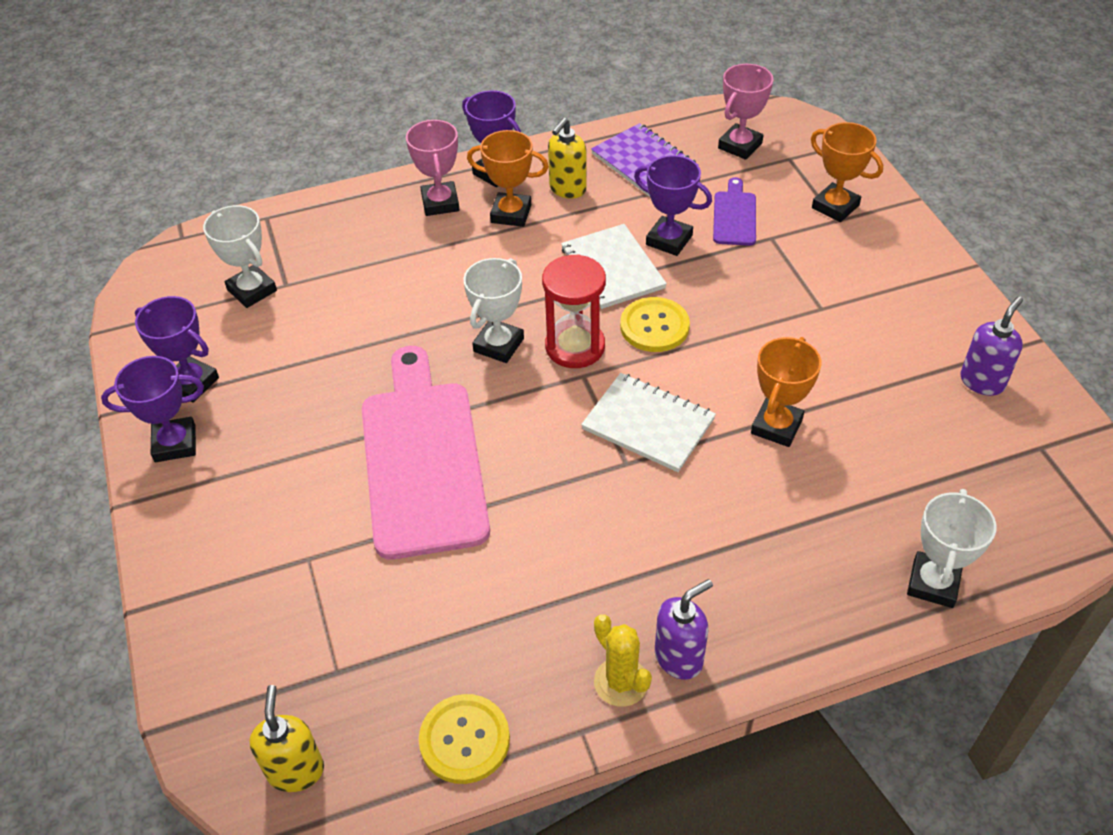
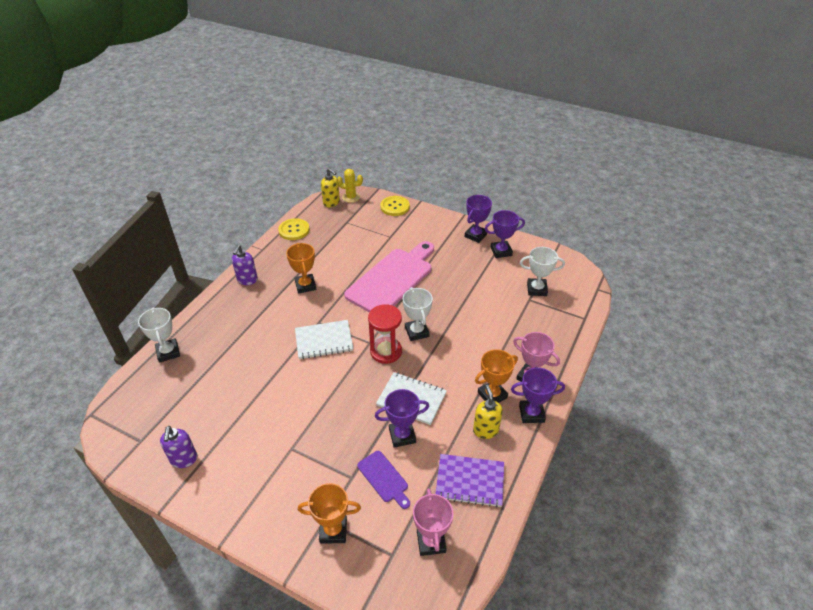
camera: 135 degrees right, 5 degrees down
pink cutting board [362,346,490,559] -> pink cutting board turned 90 degrees counterclockwise [344,241,434,312]
yellow cactus [594,614,652,707] -> yellow cactus moved to [337,169,363,203]
yellow button [620,297,690,352] -> yellow button moved to [380,196,410,216]
orange trophy [751,337,821,447] -> orange trophy moved to [286,243,316,294]

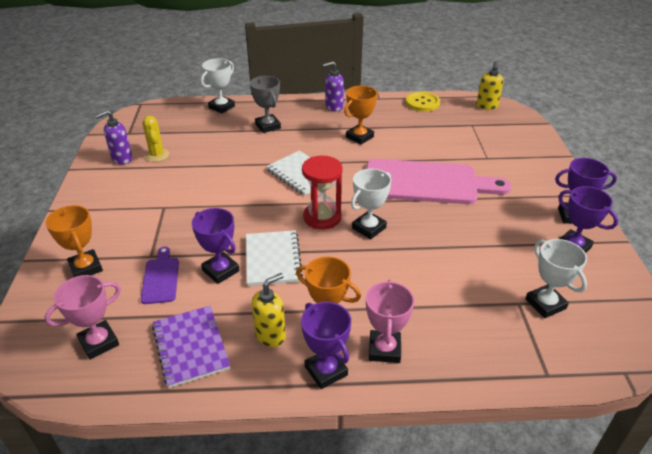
camera: 60 degrees right, 5 degrees down
yellow cactus [337,169,363,203] -> yellow cactus moved to [142,116,169,162]
purple cutting board [357,451,410,509] -> purple cutting board turned 150 degrees clockwise [141,247,179,304]
yellow button [380,196,410,216] -> none
none -> grey trophy [250,76,281,133]

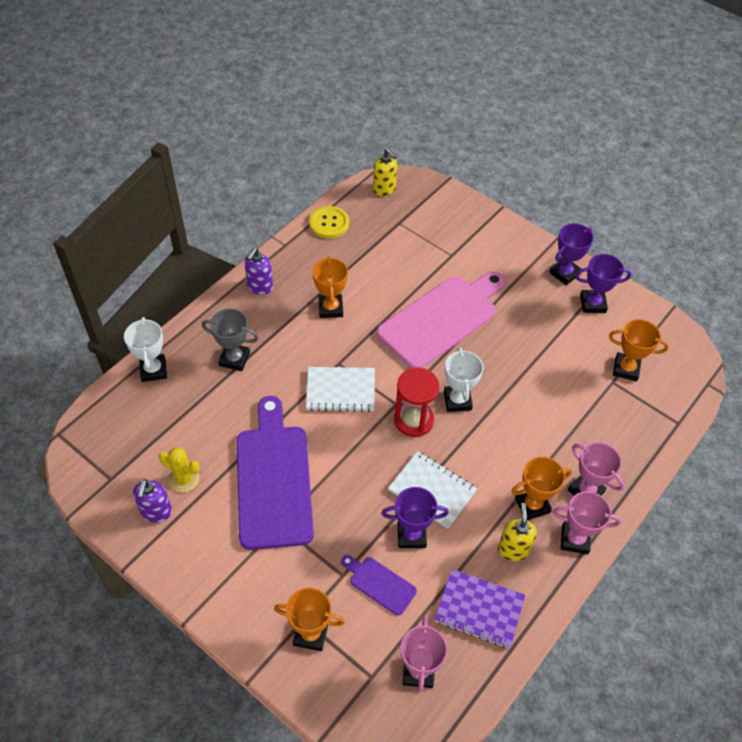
camera: 50 degrees left, 15 degrees up
purple trophy [301,302,351,389] -> pink trophy [553,491,621,554]
white trophy [525,239,587,318] -> orange trophy [609,319,669,381]
none -> purple cutting board [237,396,314,550]

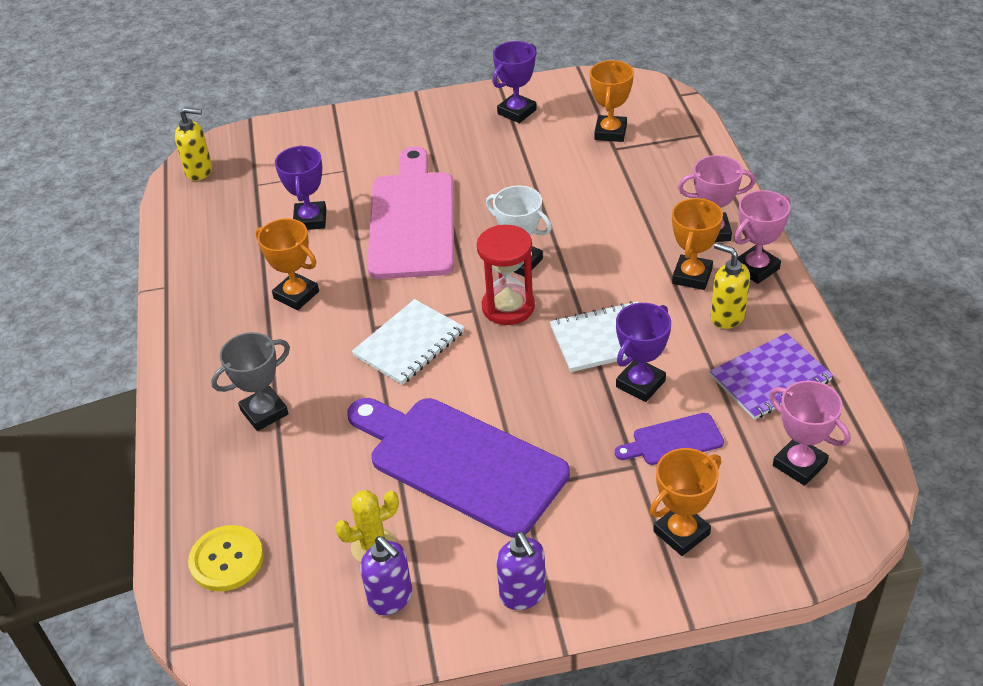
camera: 45 degrees left, 10 degrees down
white trophy [124,317,167,382] -> none
purple soap dispenser [244,248,273,295] -> purple soap dispenser moved to [496,532,546,610]
yellow button [309,206,349,238] -> yellow button moved to [188,525,264,592]
purple trophy [549,223,594,285] -> purple trophy moved to [275,146,326,230]
orange trophy [609,319,669,381] -> orange trophy turned 45 degrees counterclockwise [590,60,634,142]

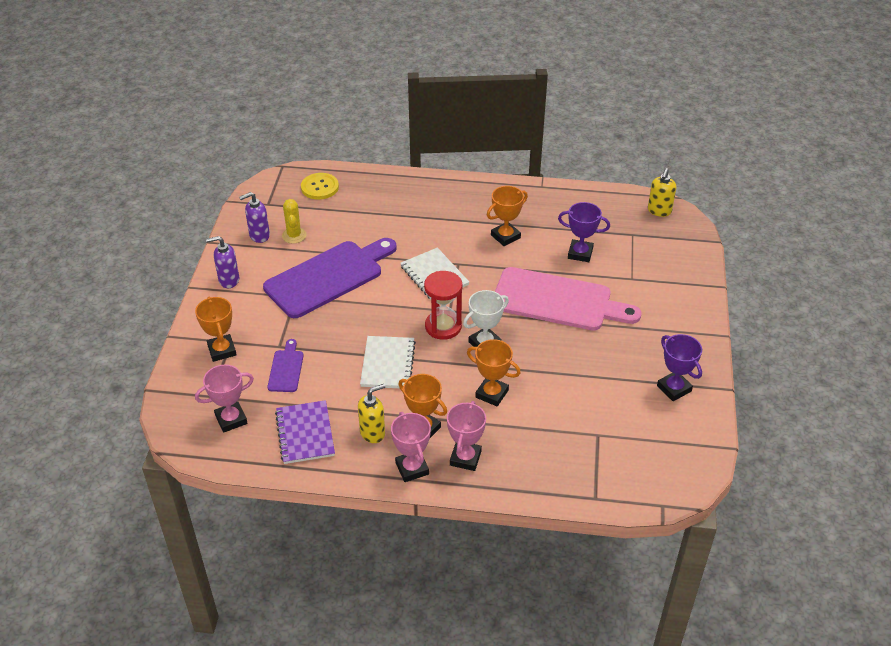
camera: 105 degrees right, 0 degrees up
grey trophy [211,332,290,431] -> none
orange trophy [590,60,634,142] -> orange trophy moved to [467,339,521,406]
purple trophy [616,303,671,402] -> none

